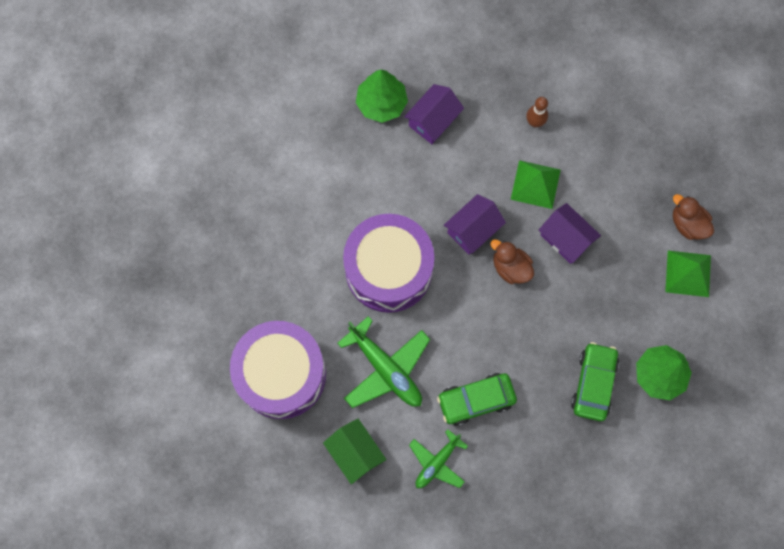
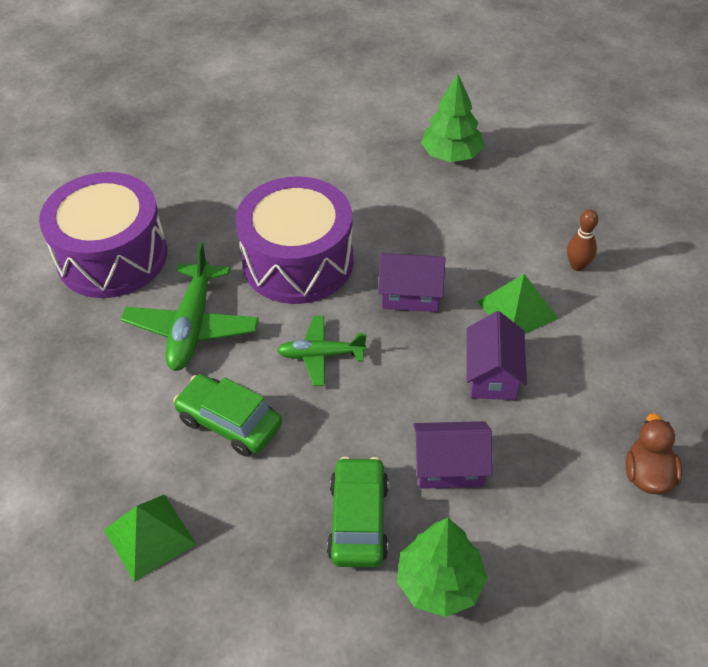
camera: 50 degrees right, 25 degrees down
green house [323,419,386,484] -> none
purple house [404,84,464,144] -> purple house moved to [413,421,492,489]
green plane [409,429,468,488] -> green plane moved to [277,316,367,386]
brown duck [490,239,534,284] -> none
green car [571,342,619,421] -> green car turned 60 degrees counterclockwise [327,457,389,567]
green pyramid [665,251,711,297] -> green pyramid moved to [104,495,196,582]

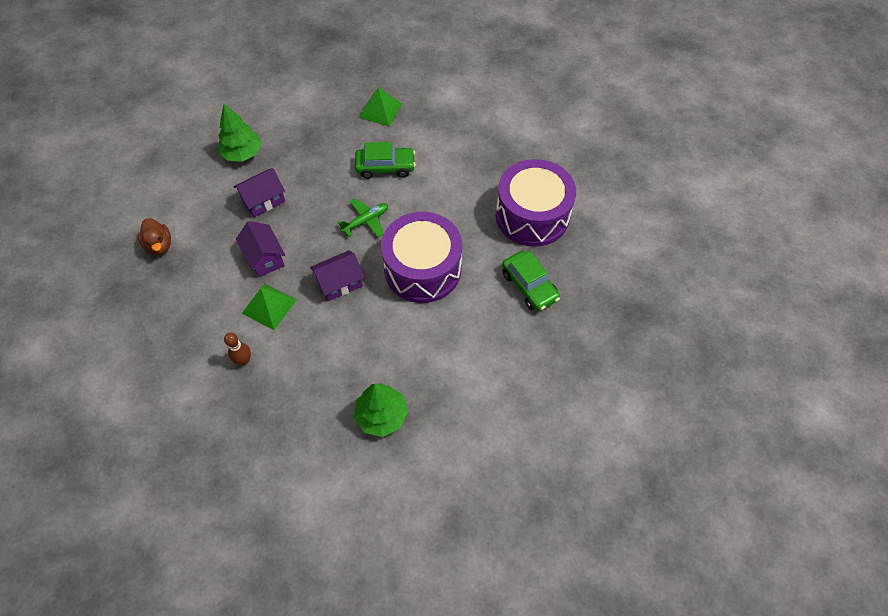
camera: 145 degrees right, 10 degrees up
green plane [121,242,259,371] -> none
green car [327,457,389,567] -> green car moved to [502,251,560,311]

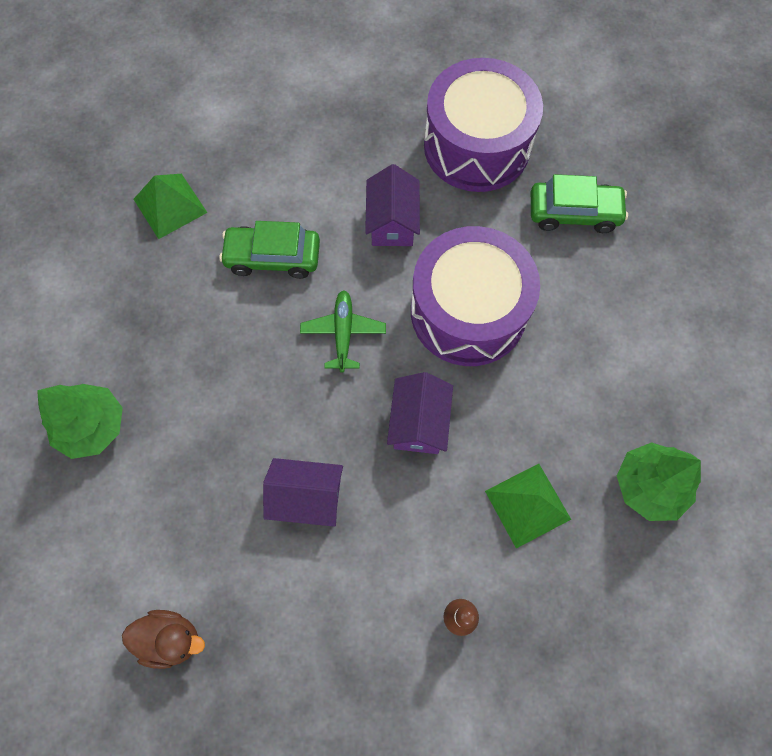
camera: 55 degrees left, 10 degrees up
purple house [233,168,285,217] -> purple house moved to [365,164,420,246]
green pyramid [242,284,297,330] -> green pyramid moved to [485,464,571,549]
green car [355,142,416,179] -> green car turned 120 degrees counterclockwise [219,221,320,279]

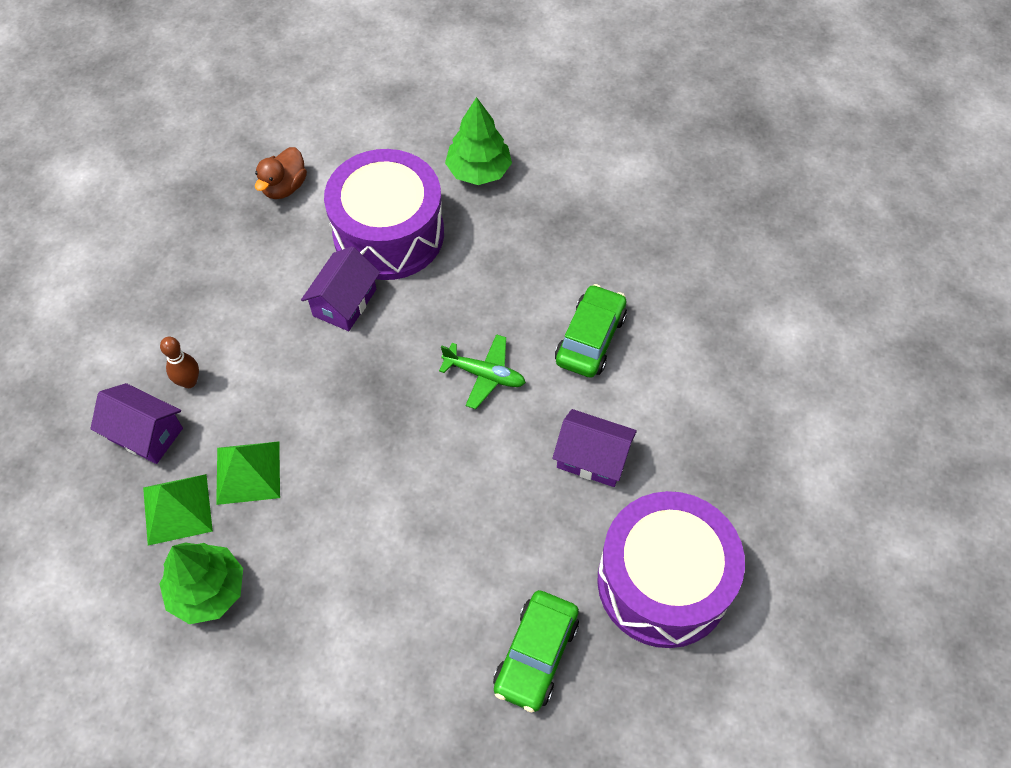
camera: 110 degrees right, 10 degrees down
green pyramid [134,174,207,239] -> green pyramid moved to [143,474,213,546]
purple house [387,372,453,454] -> purple house moved to [90,383,183,464]
purple drum [411,226,540,366] -> purple drum moved to [324,149,444,280]

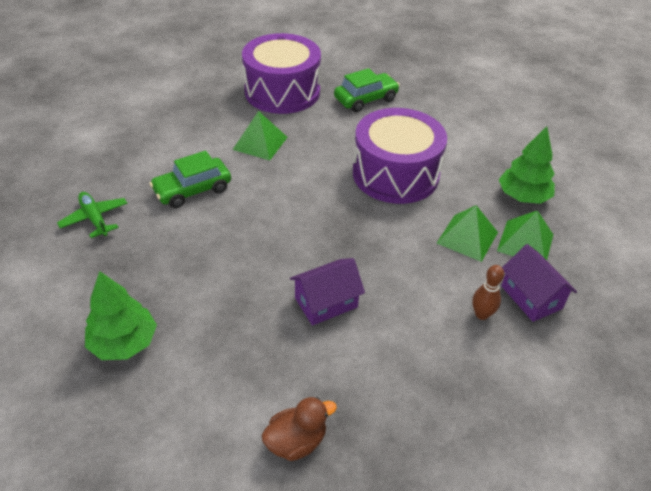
camera: 145 degrees left, 15 degrees down
purple drum [324,149,444,280] -> purple drum moved to [353,108,447,204]
green plane [439,334,526,409] -> green plane moved to [57,192,128,238]
purple house [552,409,637,487] -> green pyramid [232,111,288,160]

